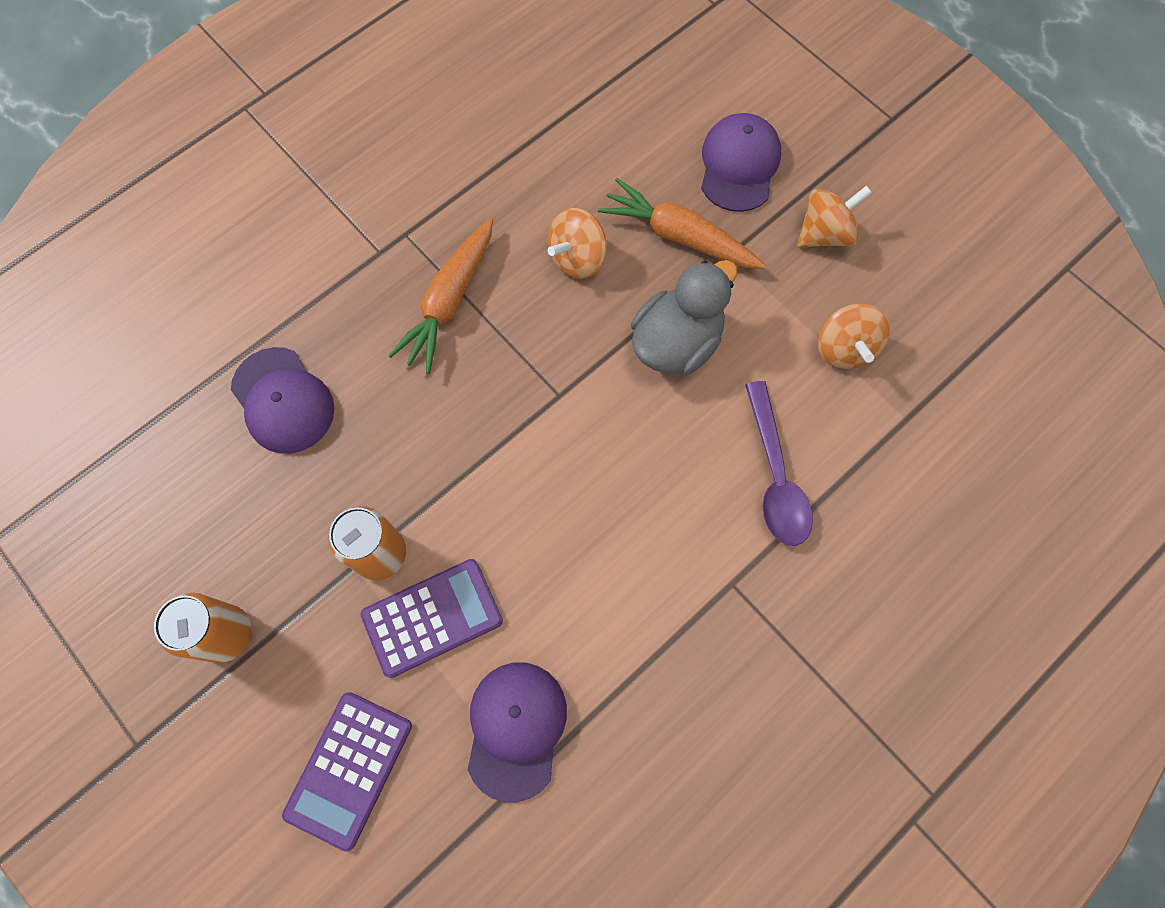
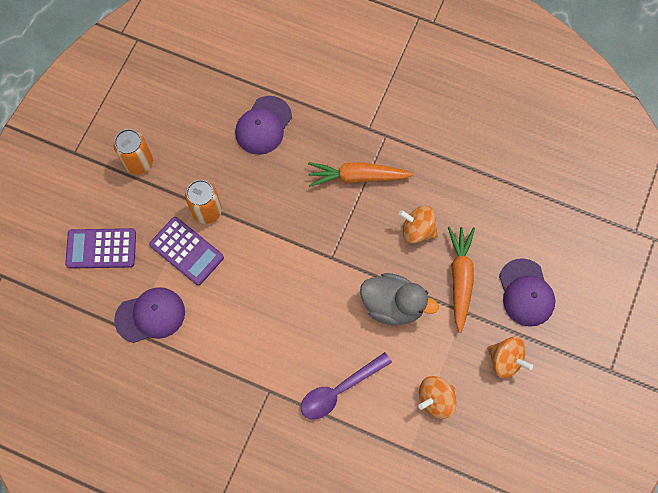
camera: 65 degrees right, 0 degrees up
purple cap [701,113,781,212] -> purple cap turned 90 degrees clockwise [499,258,555,327]

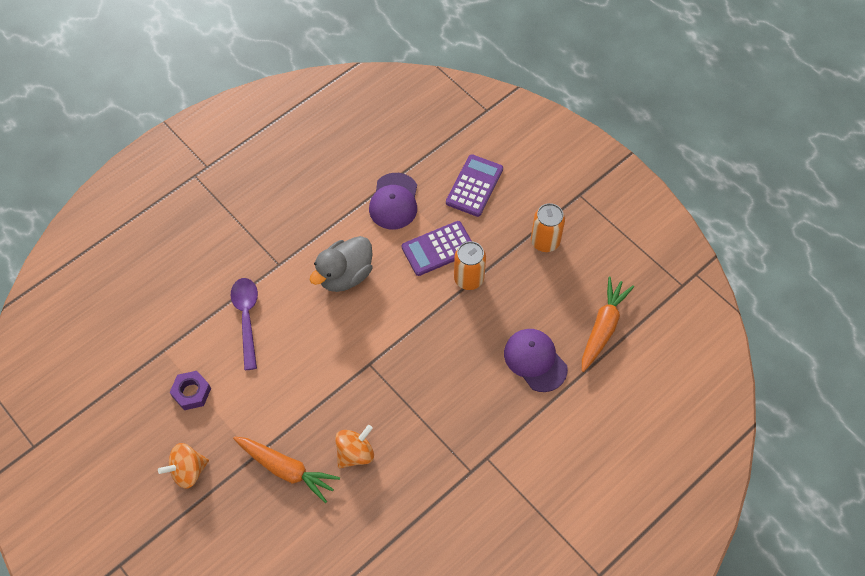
camera: 115 degrees right, 10 degrees down
orange carrot [308,162,414,187] -> orange carrot moved to [582,277,634,372]
grey duck [360,273,439,325] -> grey duck moved to [310,236,373,292]
orange spinning top [418,376,456,419] -> purple nut [170,371,211,410]
purple cap [499,258,555,327] -> none

